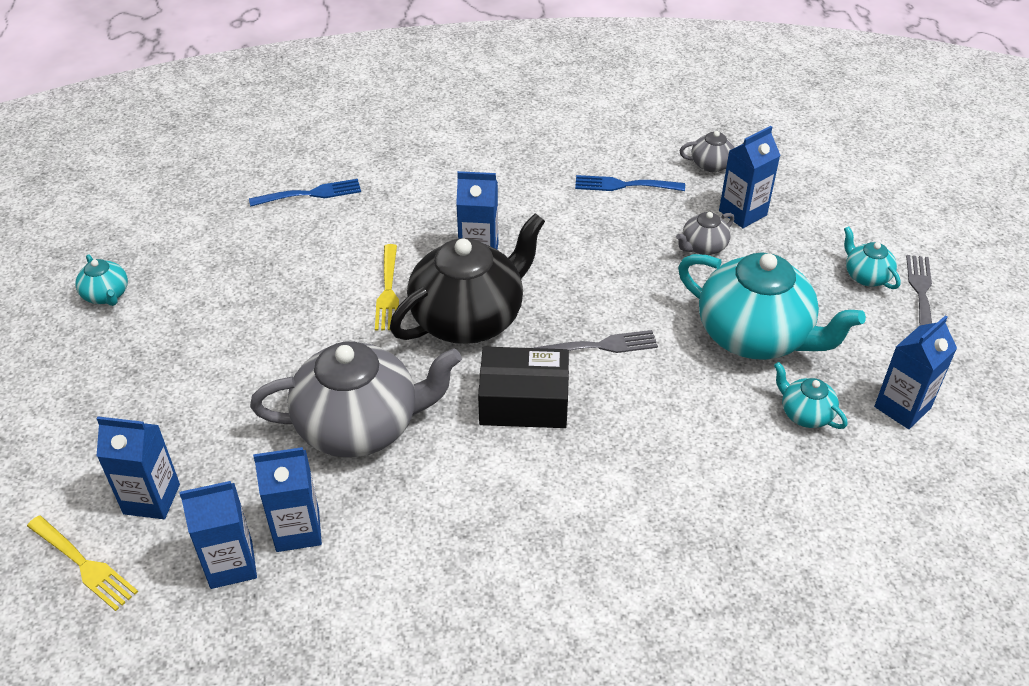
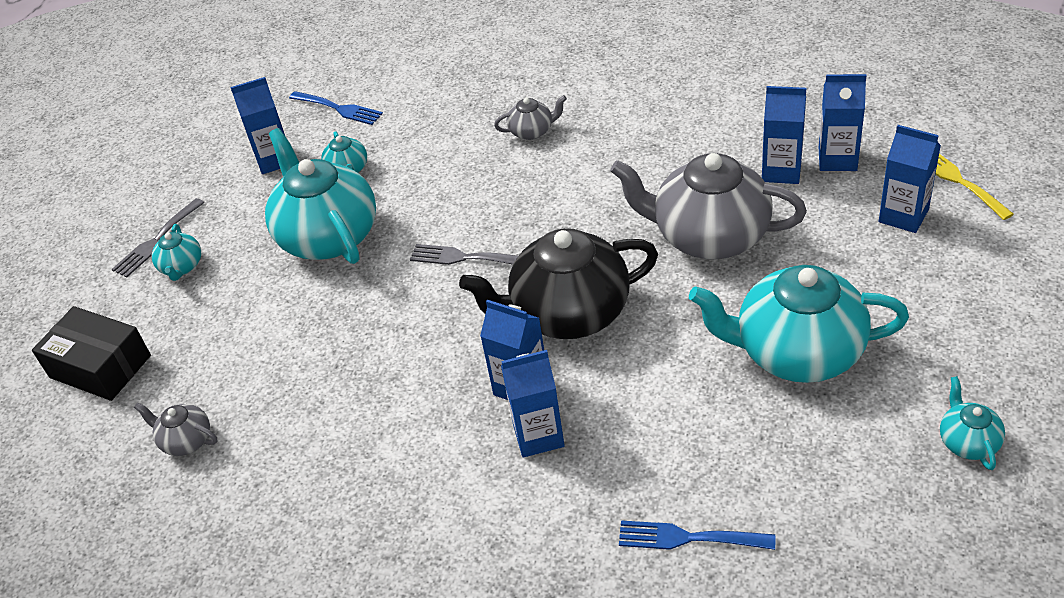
camera: 150 degrees left, 0 degrees up
yellow fork [375,244,399,331] -> none
black box [478,346,569,428] -> black box moved to [32,306,151,401]
blue fork [575,175,685,191] -> blue fork moved to [289,91,383,125]
grey teapot [676,212,734,255] -> grey teapot moved to [494,95,567,140]
blue carton [719,126,781,228] -> blue carton moved to [501,350,565,458]
none -> turquoise teapot [689,265,909,383]

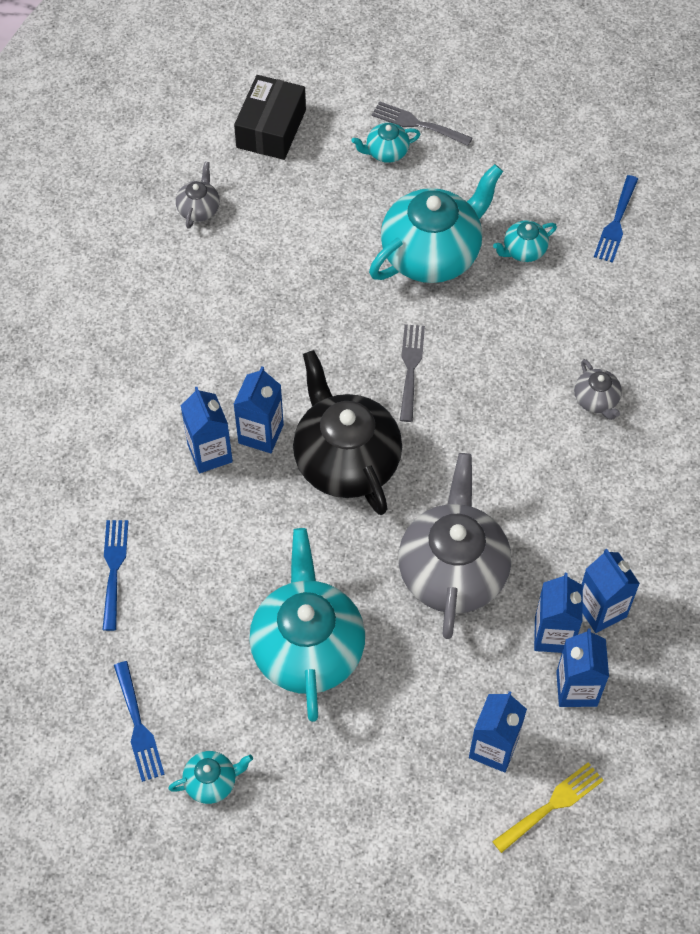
camera: 75 degrees right, 15 degrees up
blue carton [230,77,285,174] -> blue carton moved to [581,549,640,633]
none -> blue fork [114,661,165,782]

